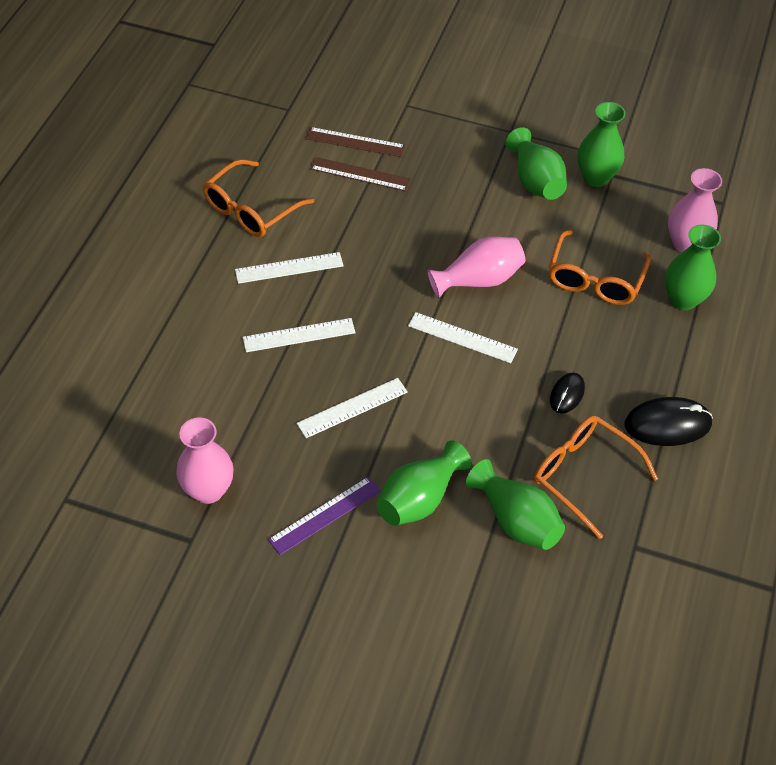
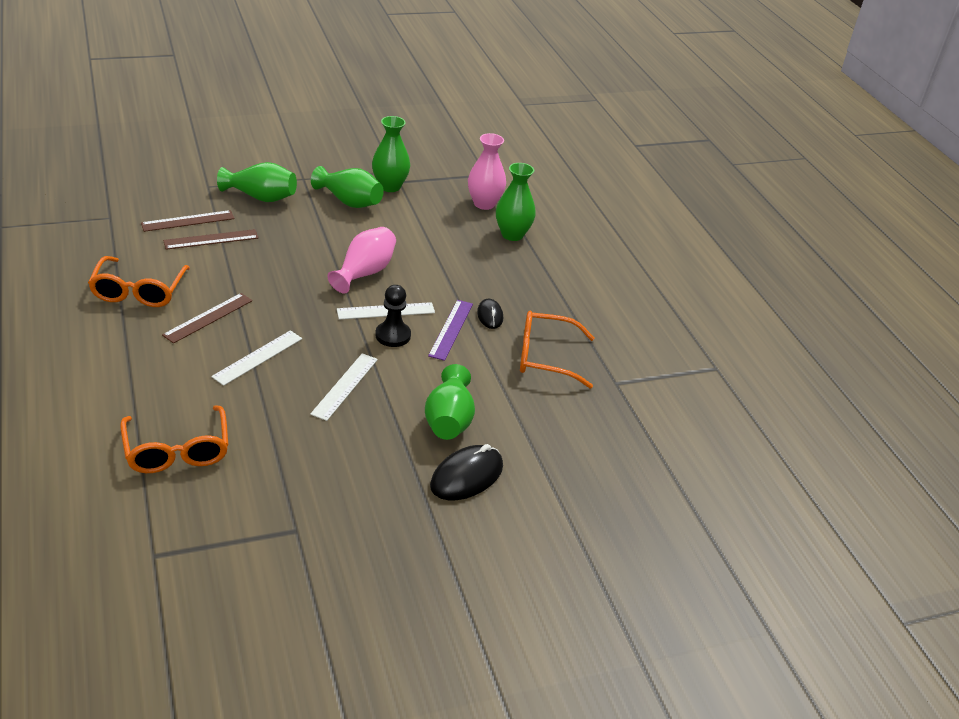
camera: 40 degrees left, 15 degrees down
pink vase [176,417,234,504] -> none
white ruler [235,252,344,284] -> brown ruler [162,293,252,344]
purple ruler [268,477,381,555] -> purple ruler moved to [428,300,473,361]
green vase [466,459,565,550] -> green vase moved to [217,162,297,202]
orange glasses [548,230,651,305] -> orange glasses moved to [120,405,229,473]
black mouse [625,397,713,446] -> black mouse moved to [430,444,503,500]
none -> black pawn [375,285,411,347]

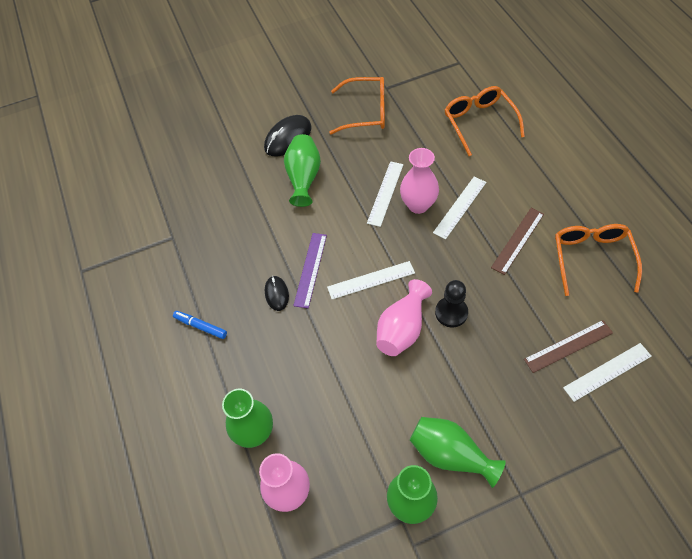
camera: 175 degrees left, 20 degrees up
brown ruler [141,210,235,232] -> white ruler [563,343,652,402]
green vase [217,162,297,202] -> none
black pawn [375,285,411,347] -> black pawn moved to [435,280,468,328]
orange glasses [520,311,595,389] -> orange glasses moved to [329,77,385,135]
none -> blue marker [173,311,227,339]
none -> pink vase [400,148,439,214]

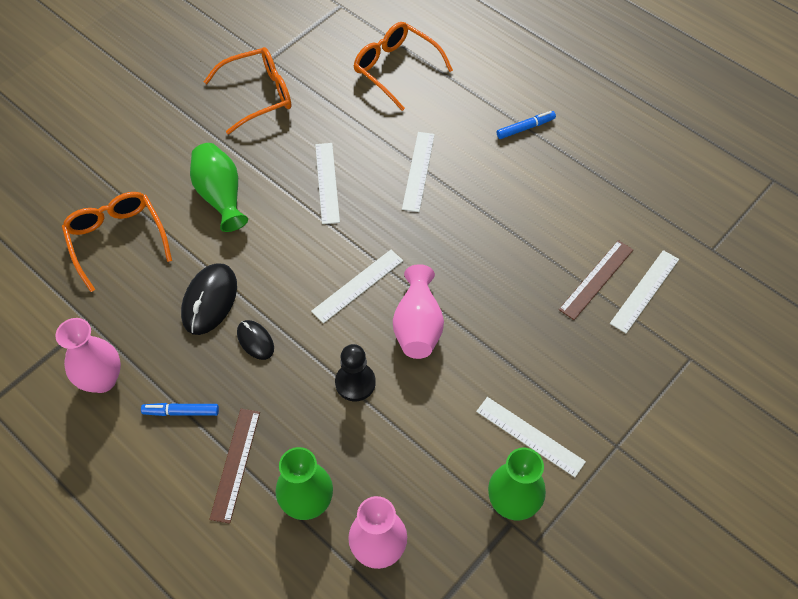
camera: 30 degrees left, 0 degrees up
black mouse [264,115,312,156] -> black mouse moved to [181,263,237,335]
purple ruler [293,233,327,308] -> none
pink vase [400,148,439,214] -> pink vase moved to [55,318,121,393]
green vase [410,417,506,488] -> white ruler [476,397,586,477]
black pawn [435,280,468,328] -> black pawn moved to [335,344,376,401]
brown ruler [491,208,544,275] -> brown ruler moved to [209,409,260,524]
orange glasses [555,224,642,296] -> orange glasses moved to [62,192,172,292]
none -> blue marker [496,111,556,139]

